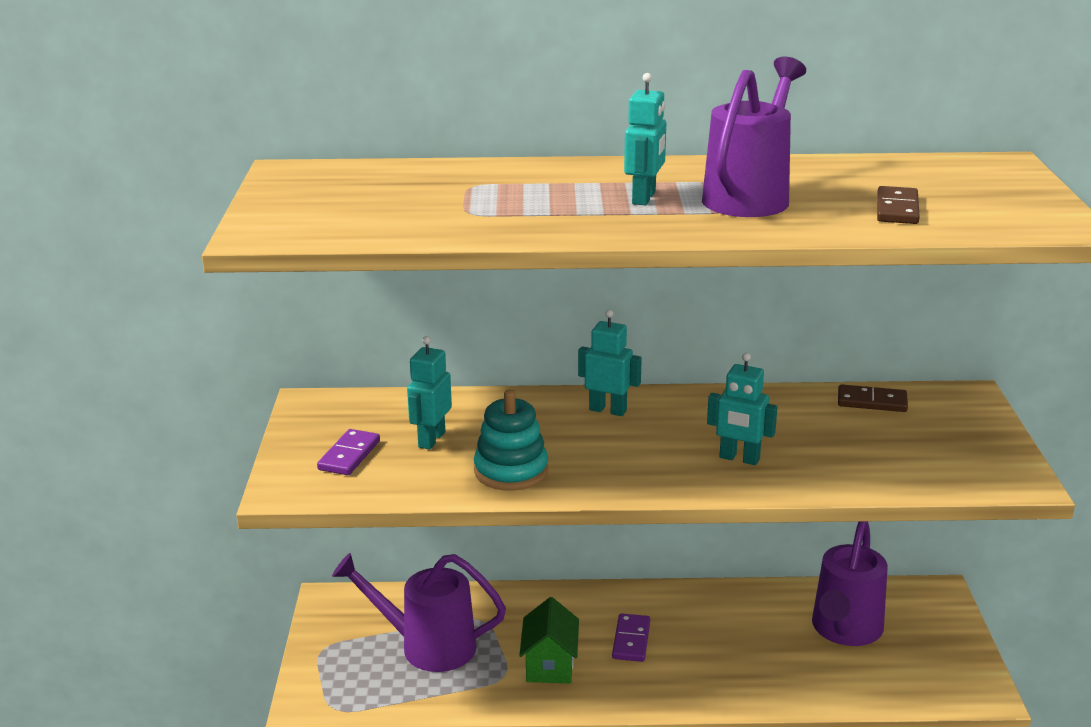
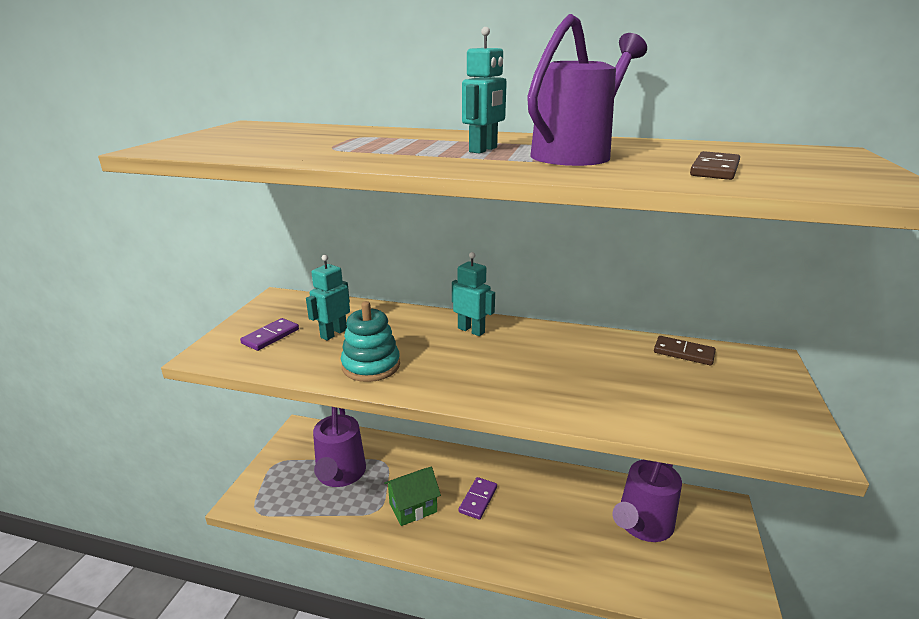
camera: 15 degrees right, 0 degrees up
purple watering can [332,553,506,672] -> purple watering can turned 120 degrees counterclockwise [313,407,366,487]
green house [519,597,579,683] -> green house turned 45 degrees clockwise [384,467,441,526]
turquoise robot [707,353,777,465] -> none

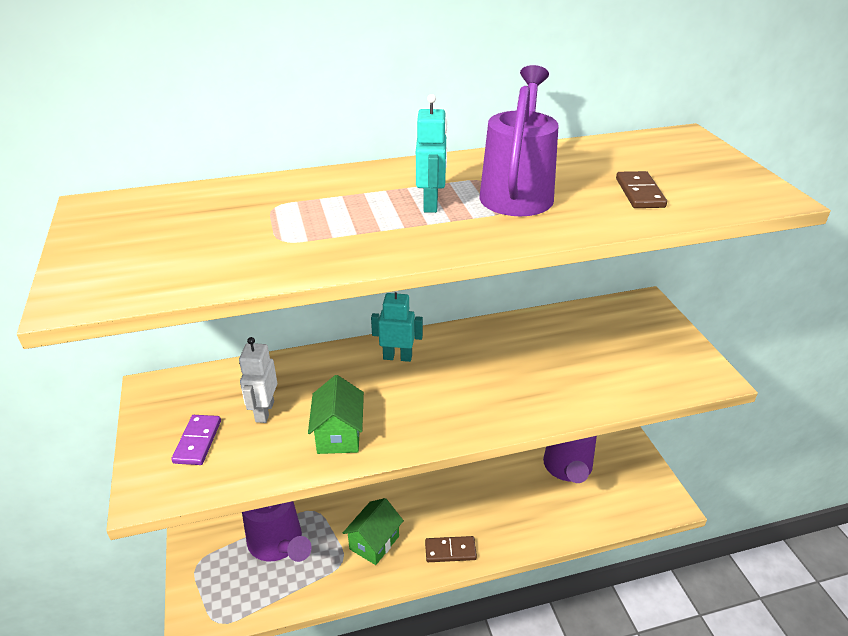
camera: 30 degrees left, 10 degrees up
turquoise robot [306,255,350,341] -> white robot [239,337,277,423]
turquoise stacking toy [341,301,400,382] -> green house [308,375,364,454]
purple domino [459,477,497,520] -> none
brown domino [654,336,716,365] -> brown domino moved to [425,536,477,562]

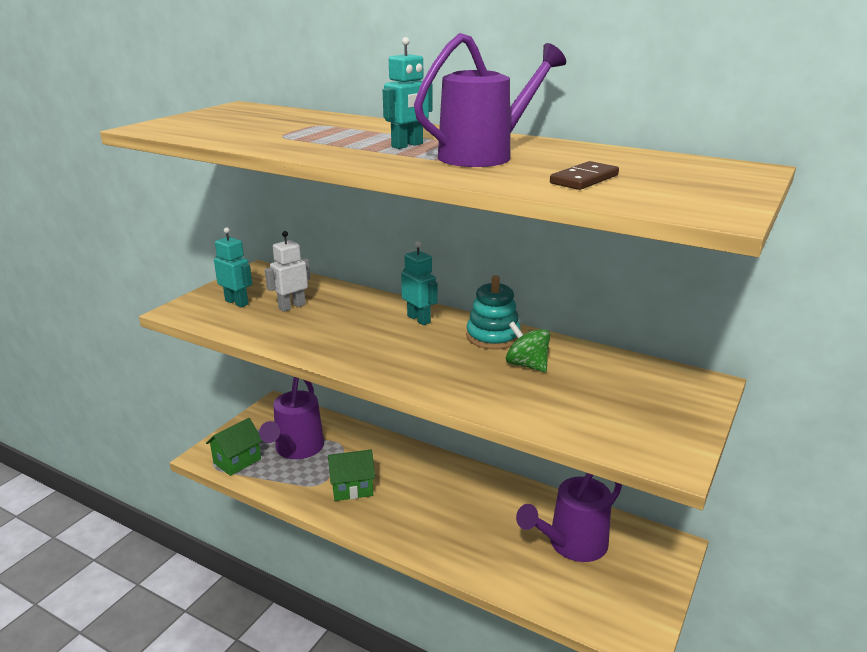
camera: 45 degrees right, 10 degrees down
purple domino [171,415,221,465] -> turquoise robot [214,227,252,307]
green house [308,375,364,454] -> green house moved to [206,418,263,476]
brown domino [425,536,477,562] -> none
none -> turquoise stacking toy [466,275,521,349]
none -> green spinning top [506,321,550,372]

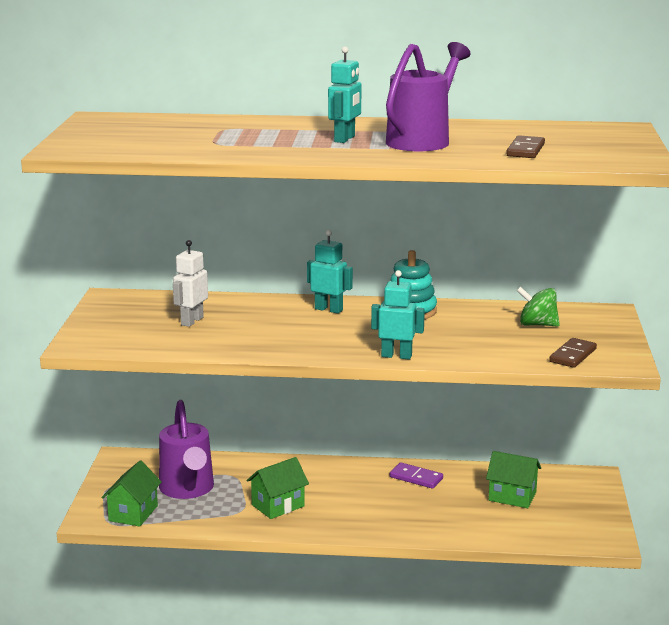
camera: 25 degrees left, 5 degrees down
turquoise robot [214,227,252,307] -> turquoise robot moved to [371,270,425,360]
green spinning top [506,321,550,372] -> green spinning top moved to [517,287,560,327]
purple watering can [516,473,622,562] -> green house [486,451,541,508]
none -> purple domino [390,462,443,489]
none -> brown domino [549,338,597,368]

